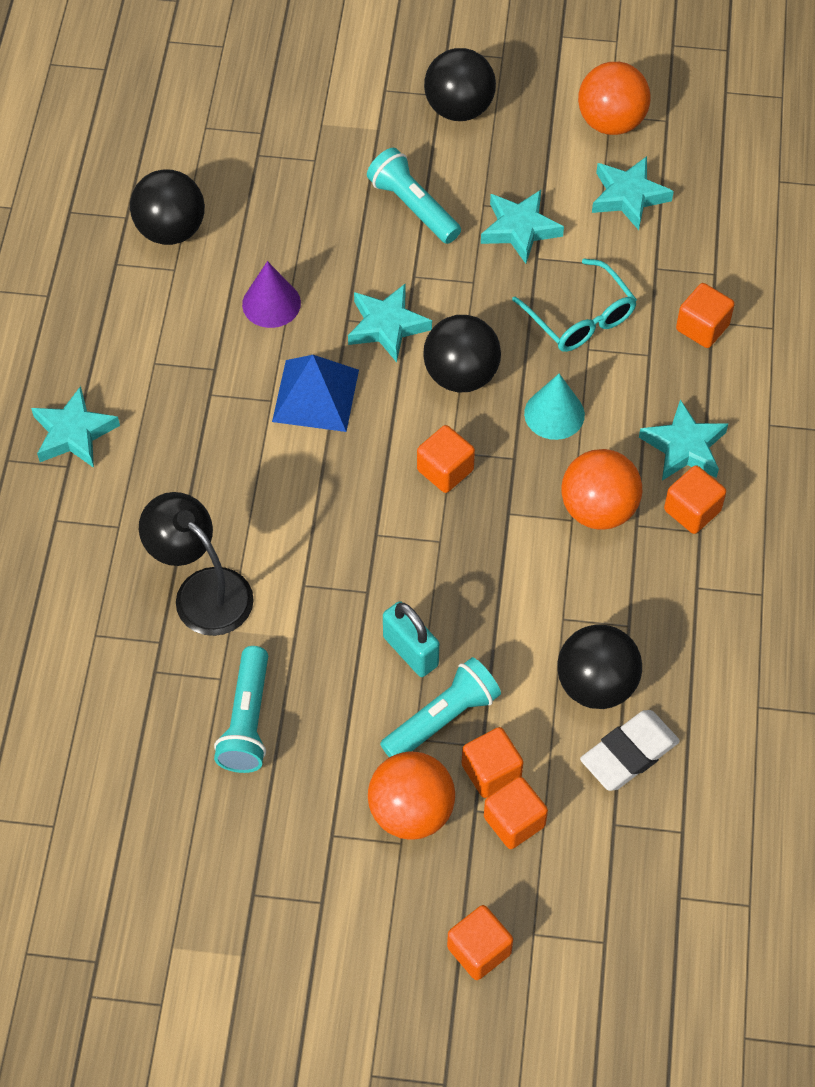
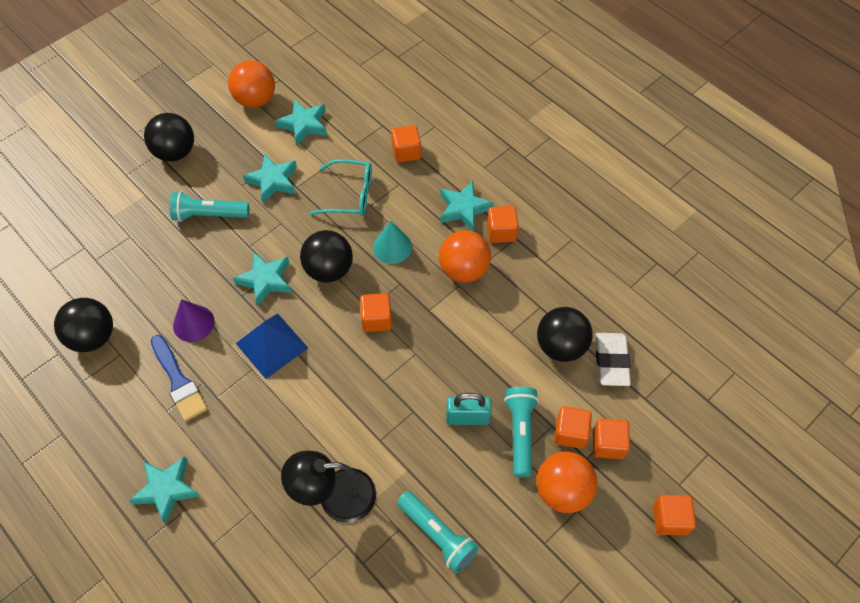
camera: 50 degrees left, 0 degrees up
none -> blue brush [151,335,208,422]

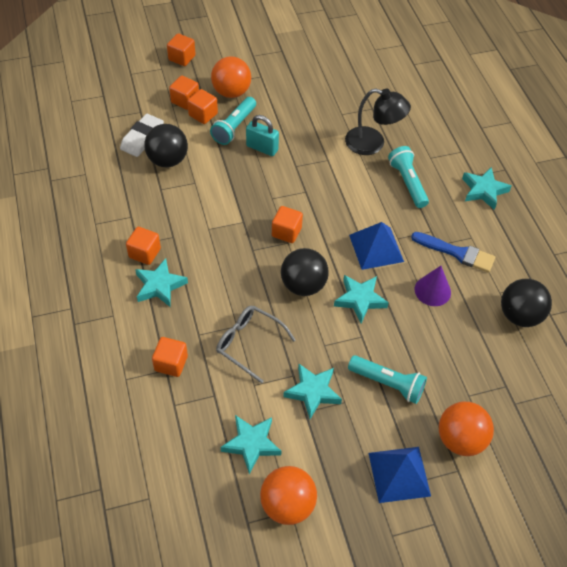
camera: 155 degrees left, 5 degrees down
black ball [144,113,194,161] -> blue pyramid [369,447,431,503]
blue brush [151,335,208,422] -> blue brush turned 120 degrees clockwise [411,232,495,273]
turquoise glasses [309,159,372,216] -> grey glasses [216,306,295,384]
turquoise cone [373,220,412,264] -> none
turquoise flashlight [397,491,479,573] -> turquoise flashlight moved to [388,146,429,208]
orange ball [439,230,491,283] -> orange ball moved to [439,402,494,456]

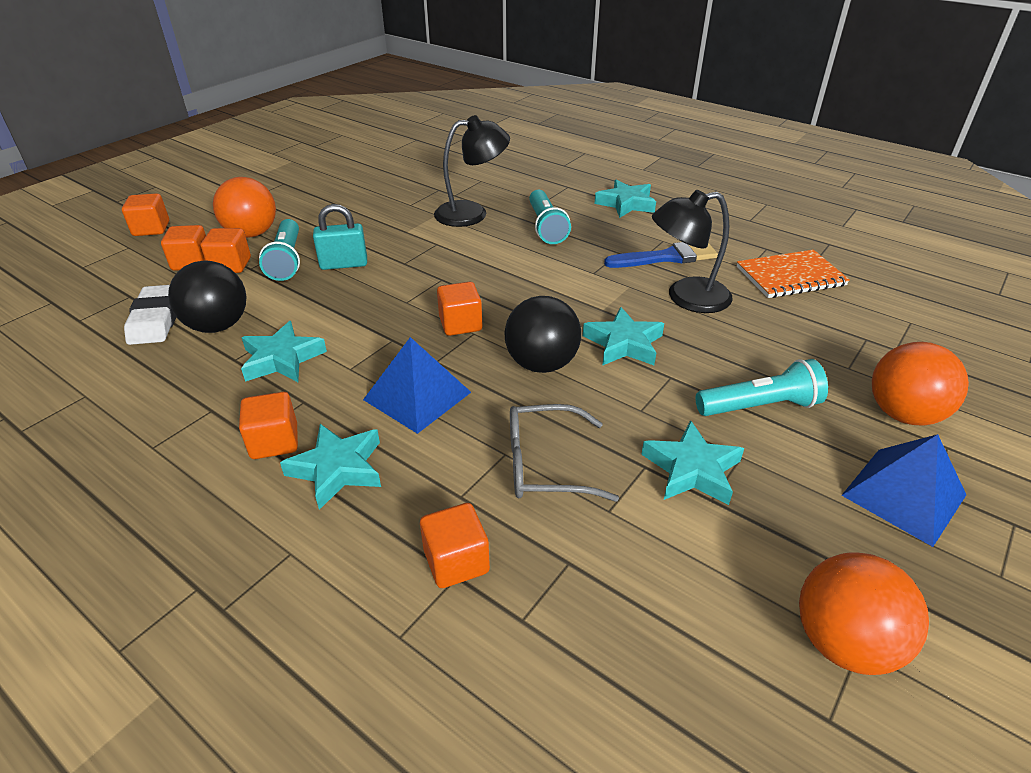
camera: 35 degrees left, 15 degrees down
turquoise star [221,415,281,474] -> turquoise star moved to [241,321,327,382]
blue pyramid [349,222,404,270] -> blue pyramid moved to [363,337,471,434]
turquoise flashlight [388,146,429,208] -> turquoise flashlight turned 135 degrees counterclockwise [529,190,571,244]
purple cone [415,266,451,306] -> black lamp [652,190,733,313]
black ball [501,279,552,327] -> orange notebook [737,250,850,298]

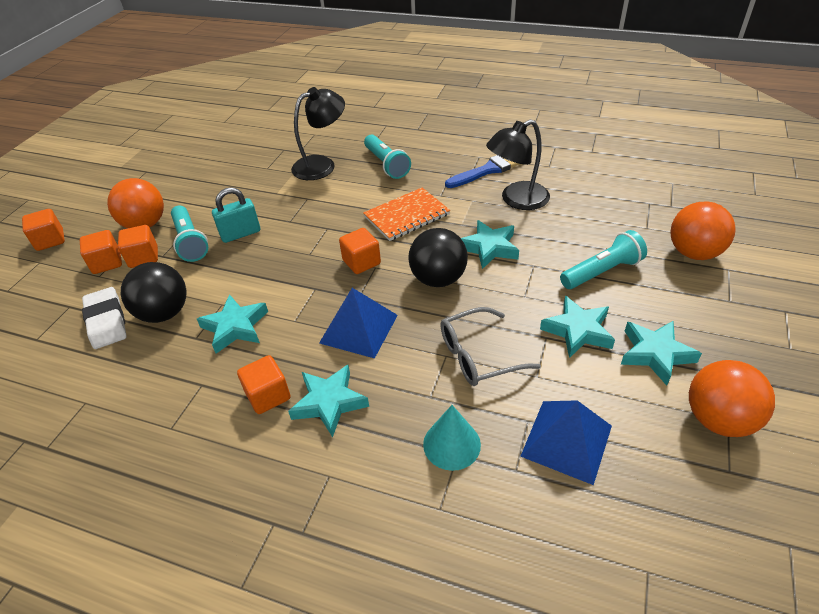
camera: 15 degrees left, 5 degrees up
orange cube [420,503,490,588] -> turquoise cone [423,405,481,471]
turquoise star [595,179,656,218] -> turquoise star moved to [621,321,702,386]
orange notebook [737,250,850,298] -> orange notebook moved to [363,187,450,241]
blue pyramid [841,434,966,547] -> blue pyramid moved to [520,400,612,485]

